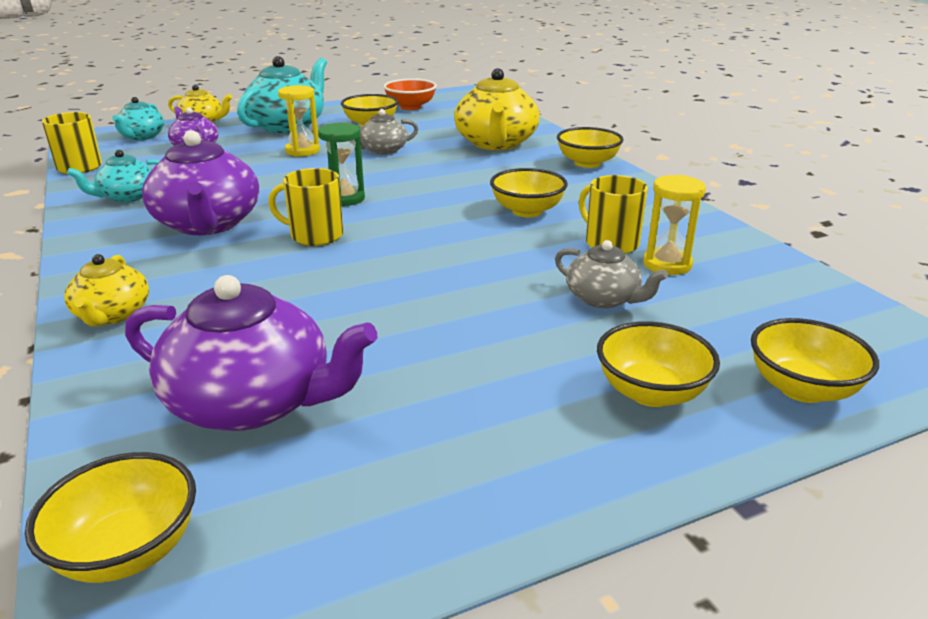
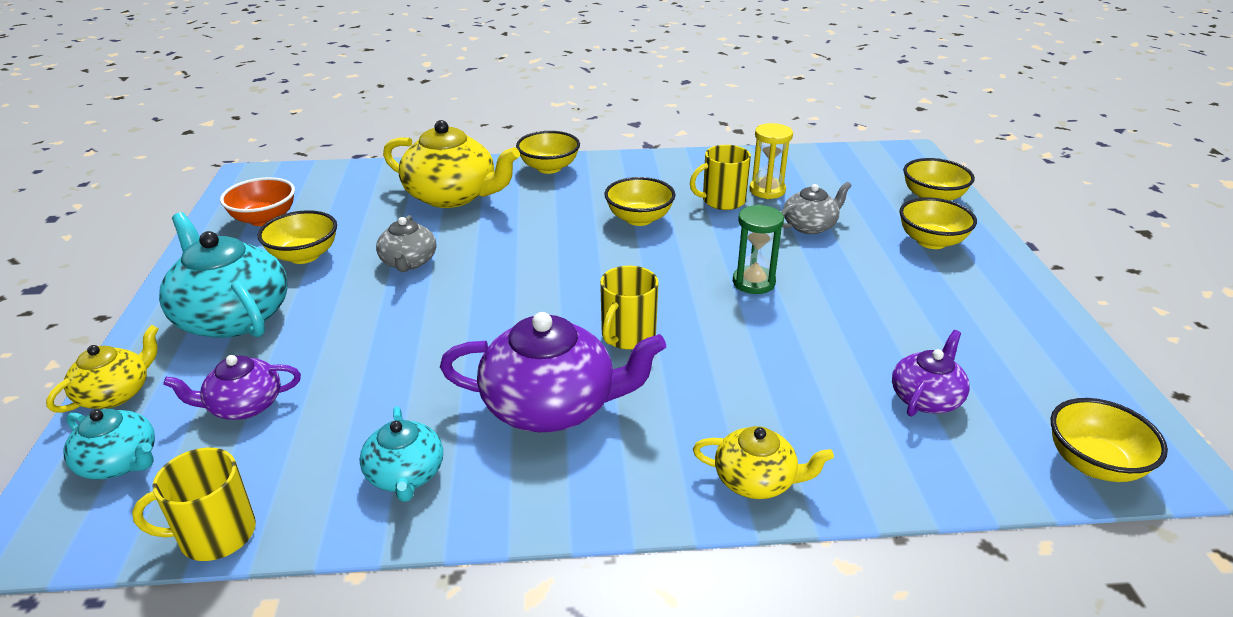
camera: 70 degrees left, 5 degrees up
purple teapot [125,275,377,431] -> purple teapot [892,330,970,416], size x0.56
yellow hourglass [278,85,320,157] -> none
green hourglass [318,123,365,206] -> green hourglass moved to [733,205,784,294]

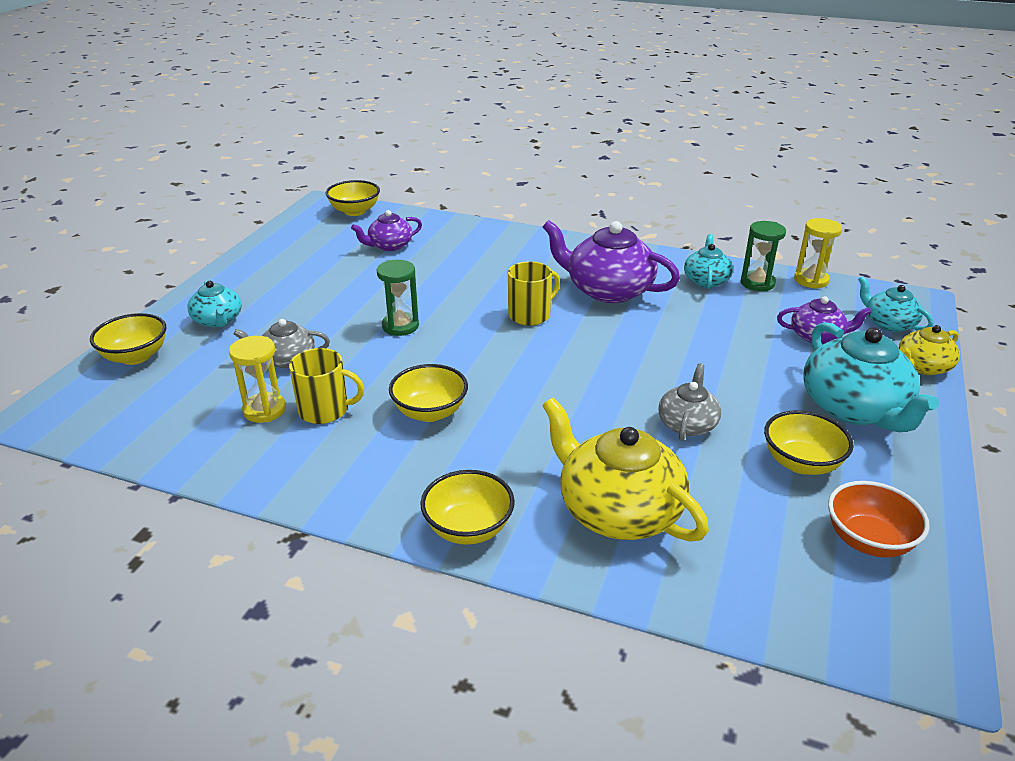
camera: 155 degrees left, 0 degrees up
yellow mug [132,448,256,561] -> yellow hourglass [794,218,842,289]
yellow teapot [693,426,834,499] -> none
yellow bowl [899,197,977,249] -> turquoise teapot [187,281,242,327]
none -> green hourglass [741,221,786,291]

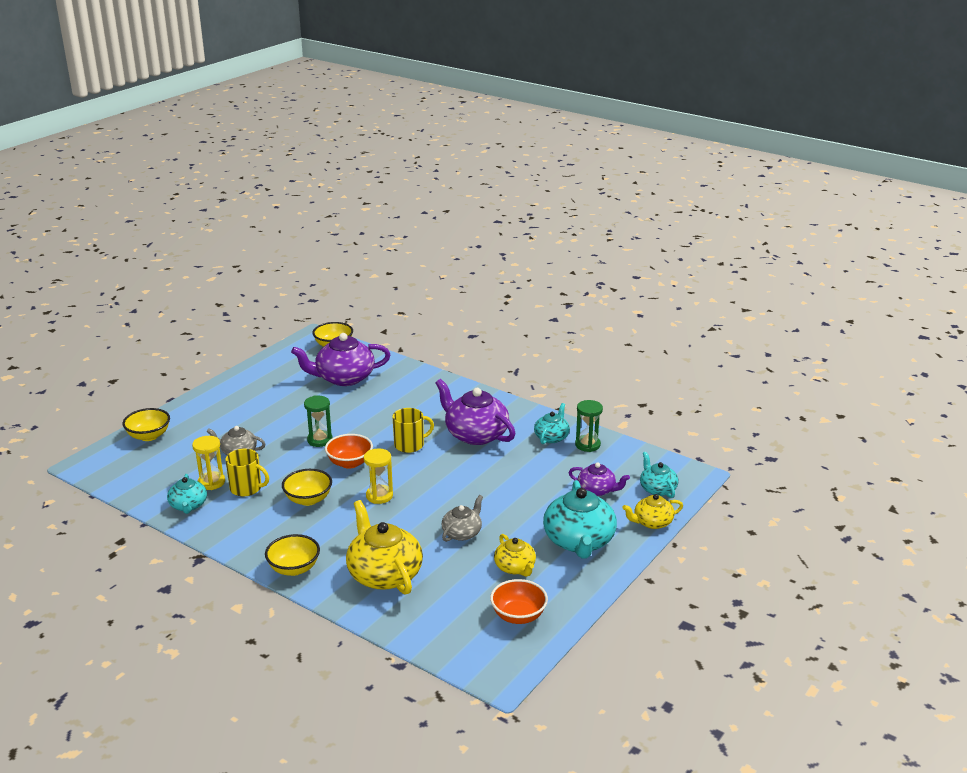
camera: 15 degrees right, 5 degrees down
turquoise teapot [187,281,242,327] -> turquoise teapot moved to [167,474,207,514]
purple teapot [351,210,422,251] -> purple teapot [291,333,391,386], size x1.80
yellow bowl [764,410,854,475] -> yellow teapot [494,534,536,577]
yellow hourglass [794,218,842,289] -> yellow hourglass moved to [364,449,393,504]
none -> orange bowl [325,434,373,469]

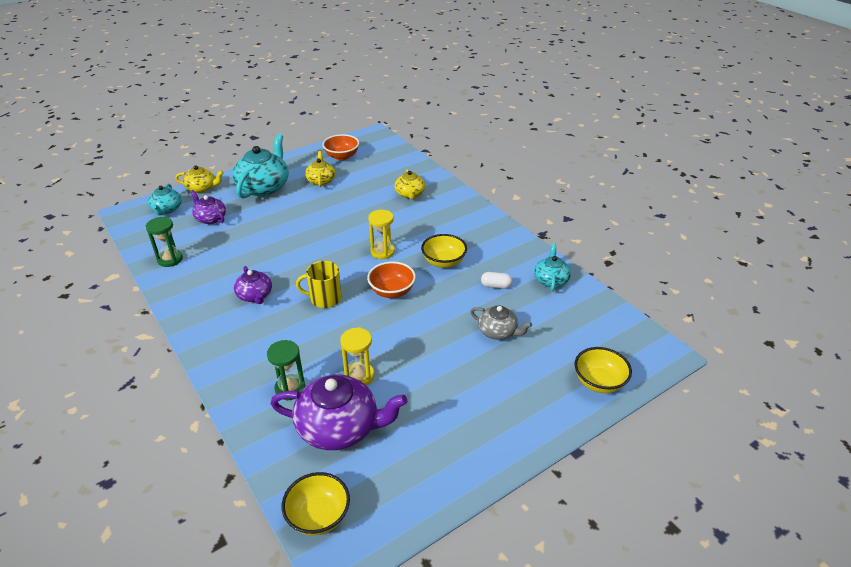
camera: 160 degrees left, 10 degrees up
yellow hourglass [192,436,225,490] -> yellow hourglass moved to [340,327,374,385]
yellow mug [225,449,269,496] -> white capsule [481,272,512,289]
yellow bowl [265,534,320,576] -> none
green hourglass [304,395,333,447] -> green hourglass moved to [267,340,306,401]
yellow teapot [346,500,423,595] -> yellow teapot [395,169,425,200], size x0.56
purple teapot [436,379,515,445] -> purple teapot [234,266,272,304], size x0.56
grey teapot [442,495,483,542] -> none
turquoise teapot [534,403,570,444] -> none

